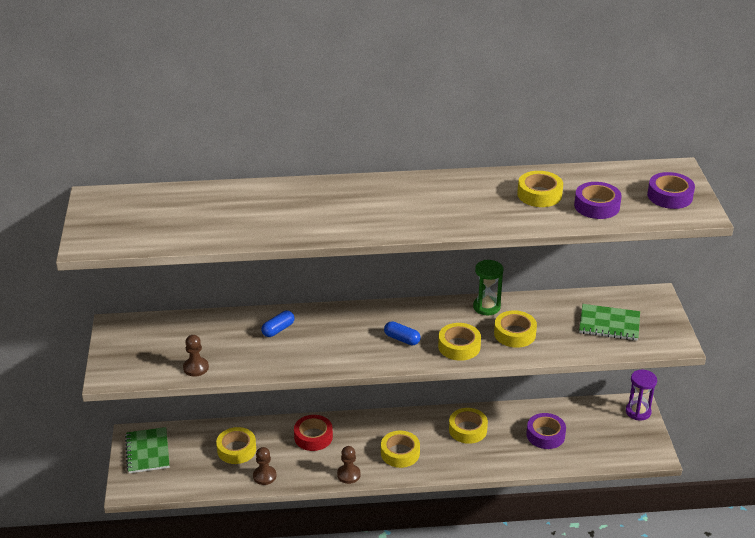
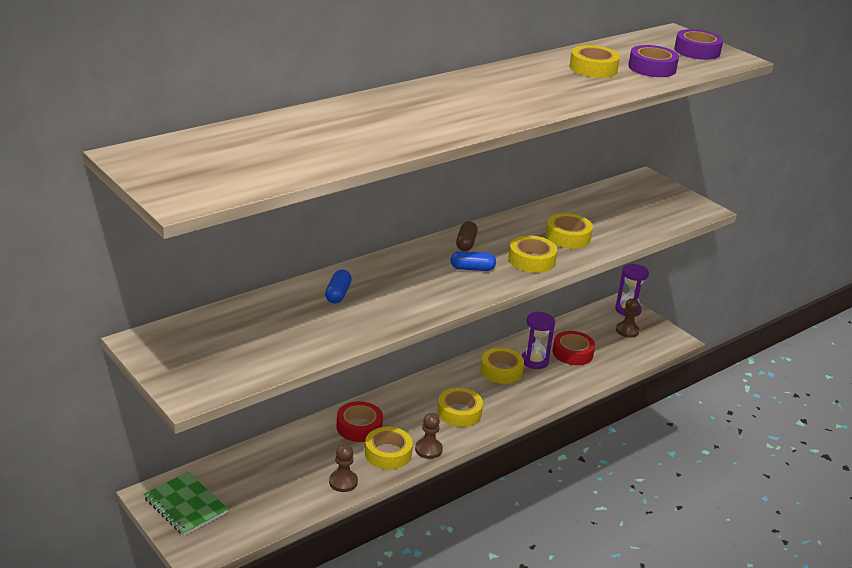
camera: 35 degrees left, 5 degrees down
brown pawn [183,335,209,377] -> brown pawn moved to [616,298,640,338]
yellow tape [216,427,256,464] -> yellow tape moved to [365,427,413,469]
green hourglass [473,260,503,315] -> none
purple tape [526,413,566,449] -> red tape [553,331,595,365]
green notebook [579,304,640,341] -> none
none -> brown capsule [456,221,478,251]
none -> purple hourglass [522,312,555,369]

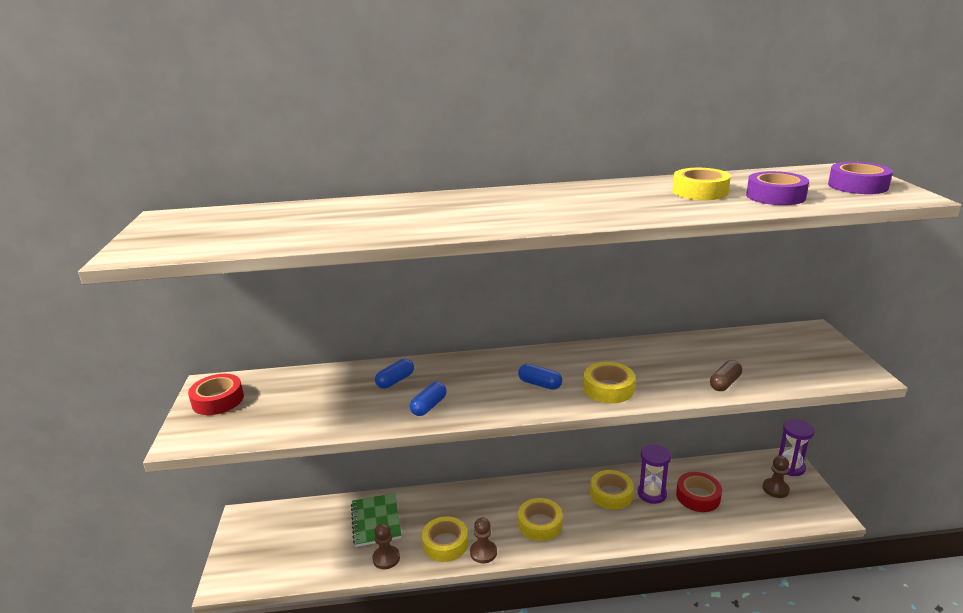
camera: 35 degrees right, 5 degrees down
green notebook [144,472,228,536] -> green notebook moved to [351,493,401,547]
red tape [336,401,383,442] -> red tape moved to [188,374,244,415]
brown capsule [456,221,478,251] -> brown capsule moved to [710,360,742,391]
yellow tape [546,213,593,248] -> none
none -> blue capsule [410,382,447,416]

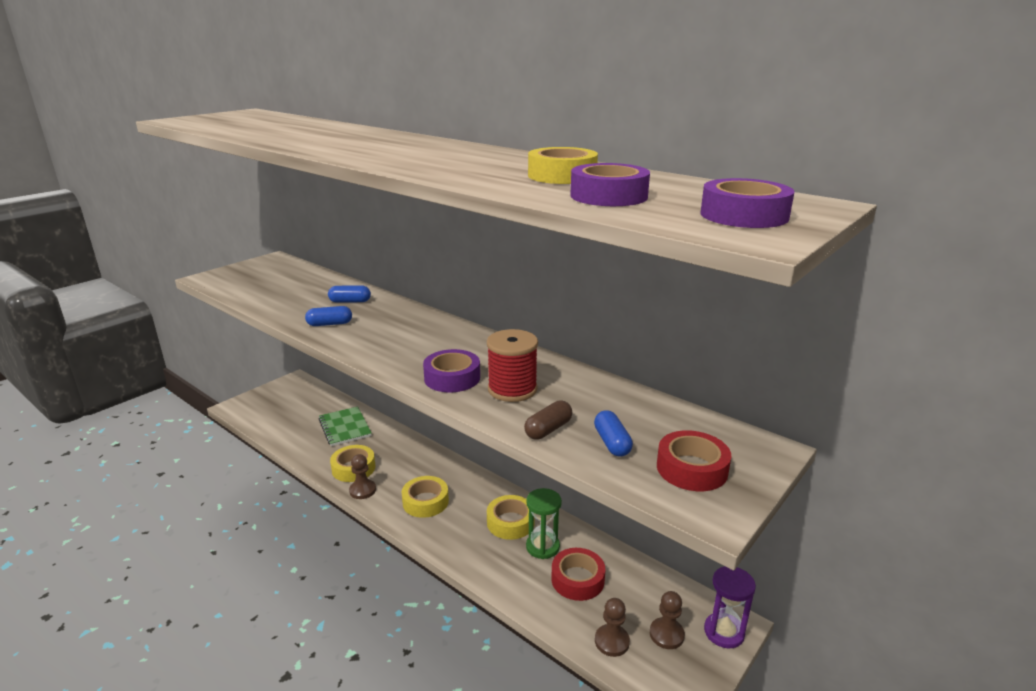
camera: 45 degrees right, 0 degrees up
red tape [188,374,244,415] -> red tape moved to [657,430,732,491]
green notebook [351,493,401,547] -> green notebook turned 60 degrees counterclockwise [318,406,372,446]
brown pawn [372,523,400,569] -> brown pawn moved to [595,598,630,657]
blue capsule [518,364,562,390] -> blue capsule moved to [594,410,633,457]
yellow tape [583,362,635,403] -> purple tape [423,349,480,392]
purple hourglass [638,444,671,504] -> green hourglass [526,488,562,559]
brown capsule [710,360,742,391] -> brown capsule turned 45 degrees counterclockwise [524,400,572,440]
none -> red spool [487,329,538,402]

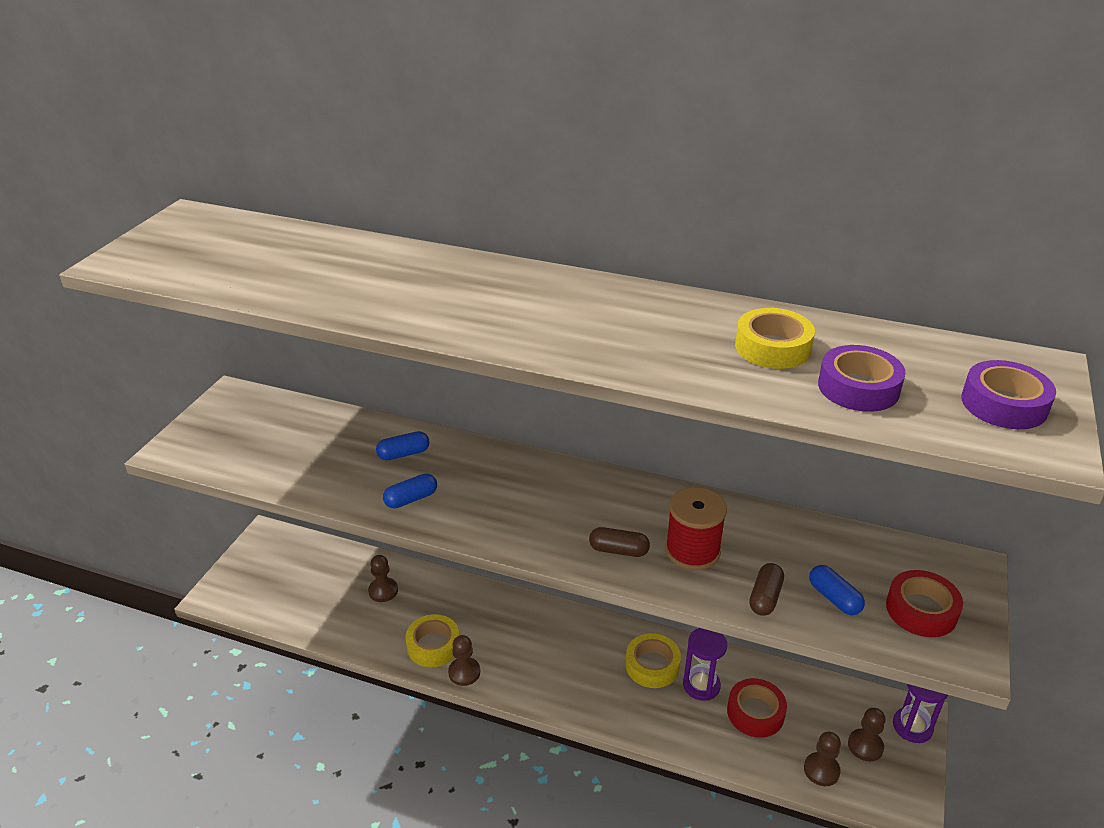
camera: 20 degrees left, 10 degrees up
green notebook [318,406,372,446] -> brown pawn [368,555,398,602]
yellow tape [402,476,449,518] -> none
purple tape [423,349,480,392] -> brown capsule [589,527,650,557]
green hourglass [526,488,562,559] -> purple hourglass [683,628,727,701]

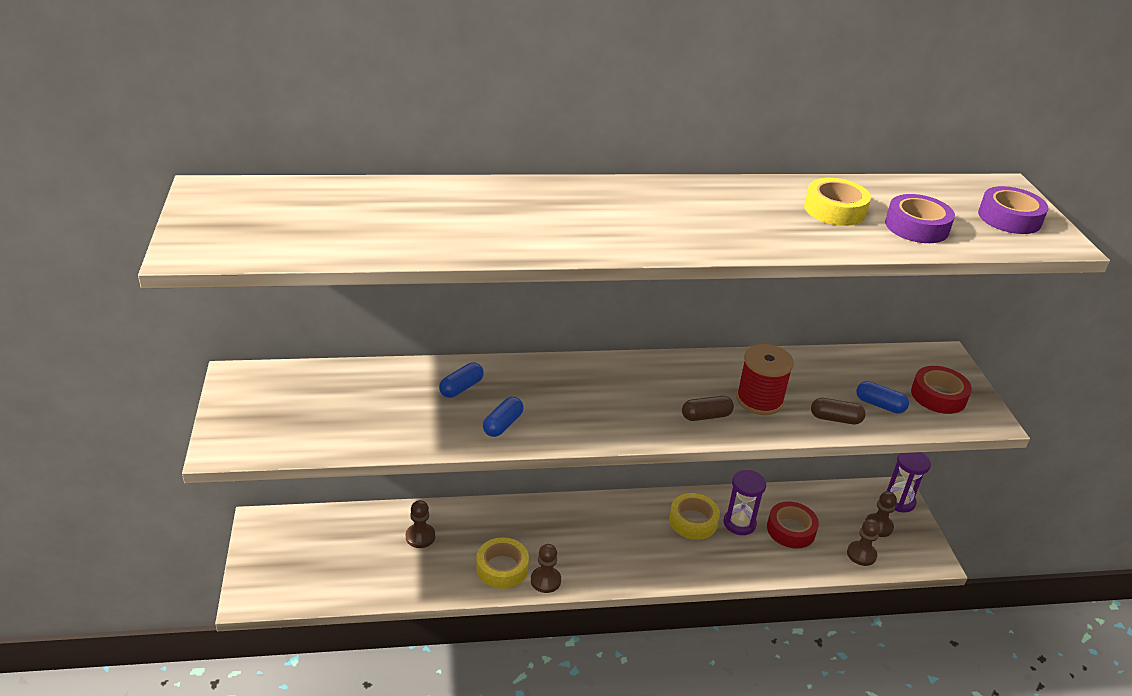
camera: 30 degrees left, 0 degrees up
brown capsule [749,563,784,616] -> brown capsule turned 75 degrees counterclockwise [811,398,866,424]

